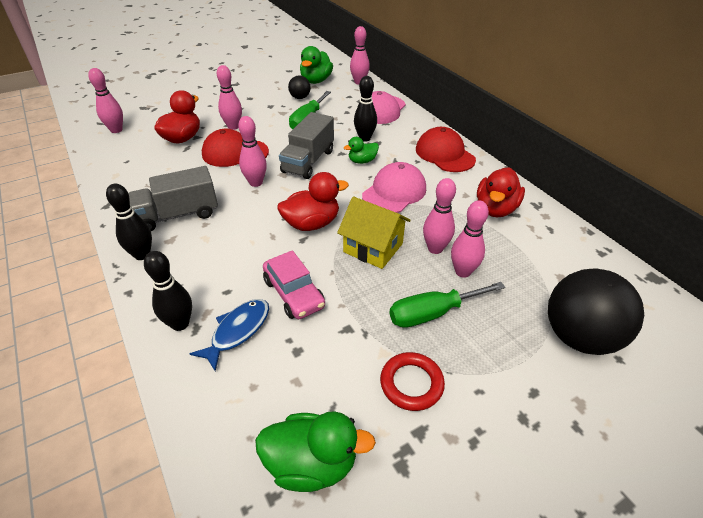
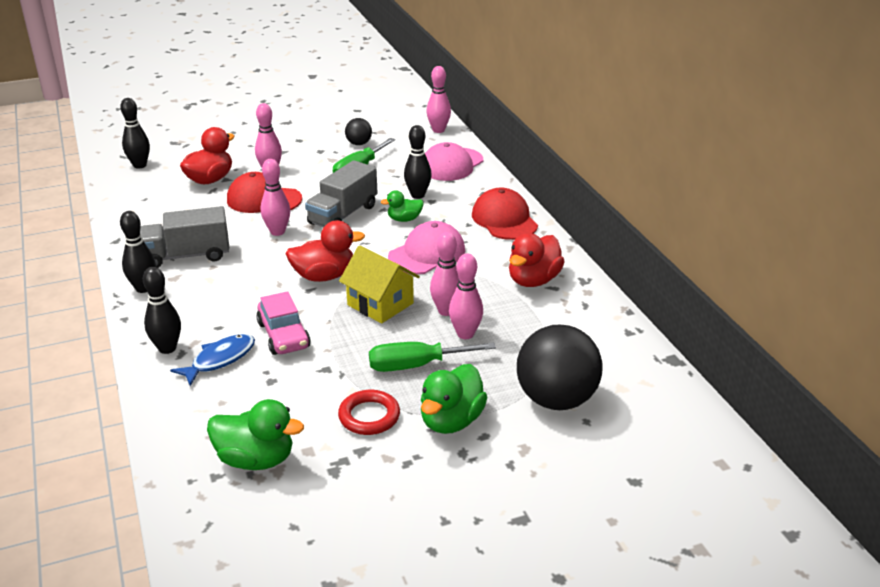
camera: 10 degrees right, 10 degrees down
pink bowling pin [88,68,123,133] -> black bowling pin [120,98,150,169]
green duck [300,46,333,84] -> green duck moved to [421,364,487,434]

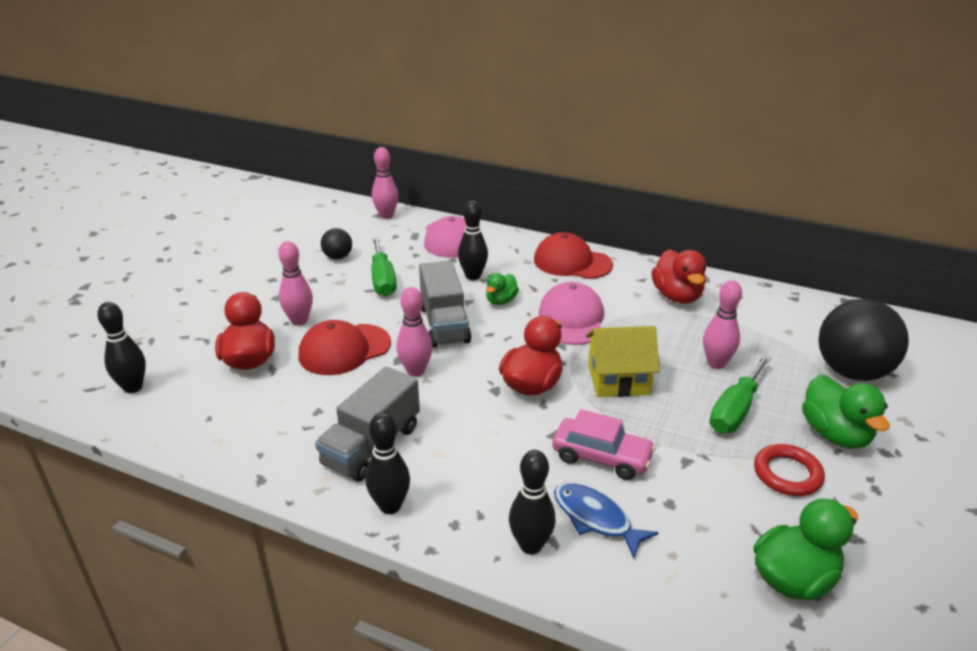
camera: 45 degrees left, 0 degrees up
blue fish [170,334,255,386] -> blue fish turned 45 degrees counterclockwise [554,483,659,558]
pink bowling pin [430,232,459,316] -> none

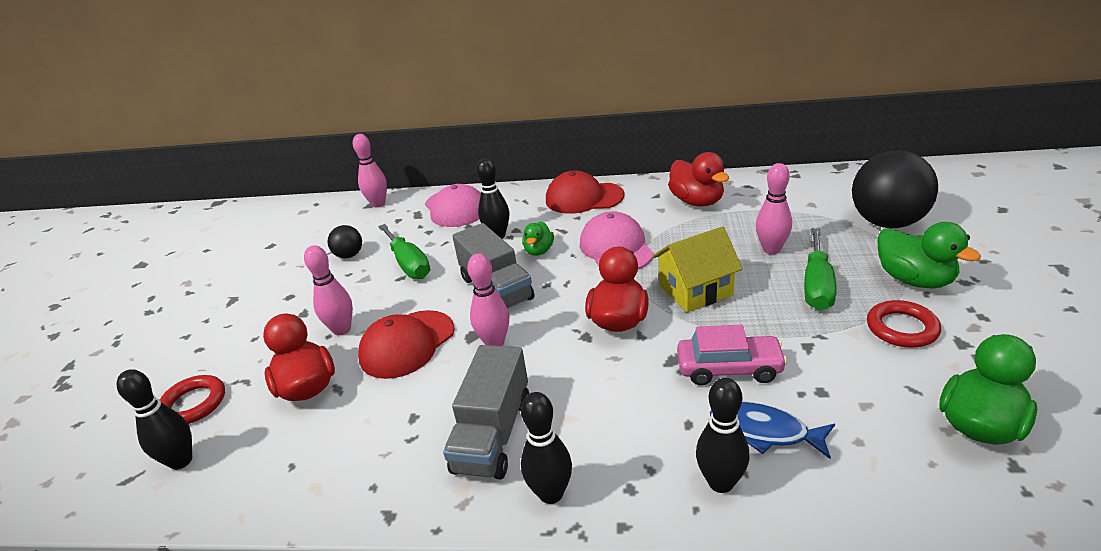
camera: 15 degrees left, 0 degrees up
none -> red ring [160,375,225,424]

